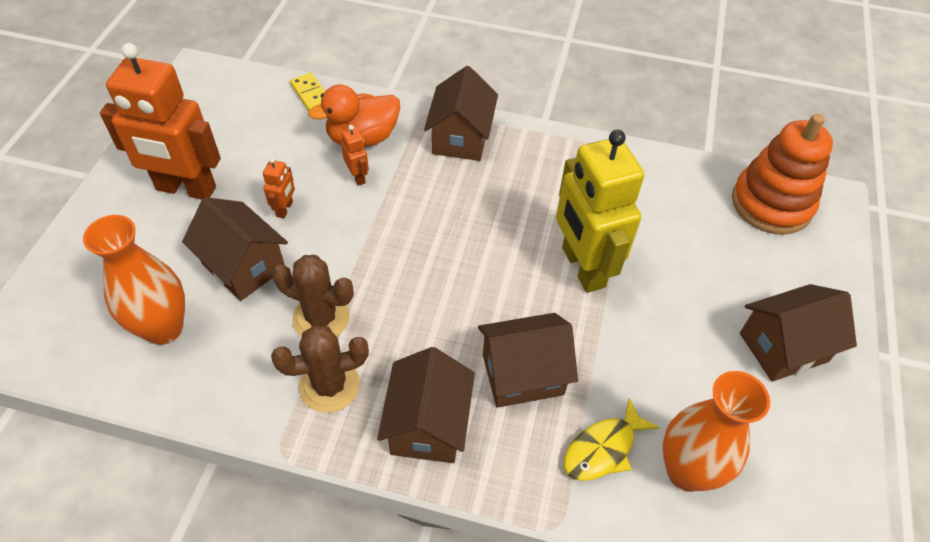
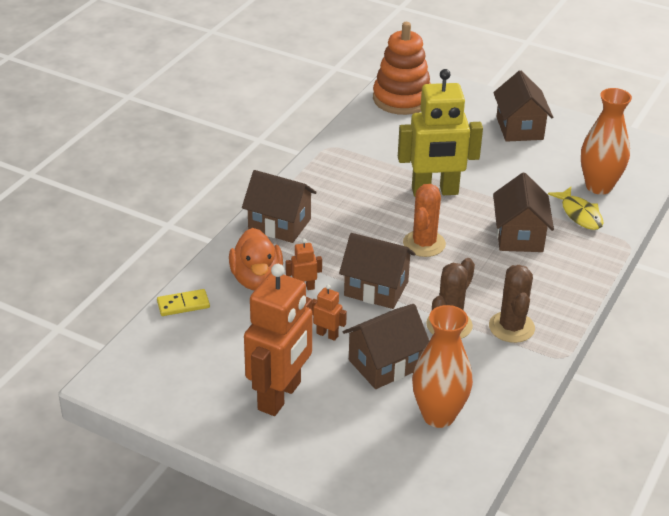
camera: 75 degrees left, 15 degrees down
brown house [377,347,475,463] -> brown house moved to [339,233,416,309]
none -> orange cactus [403,184,446,257]

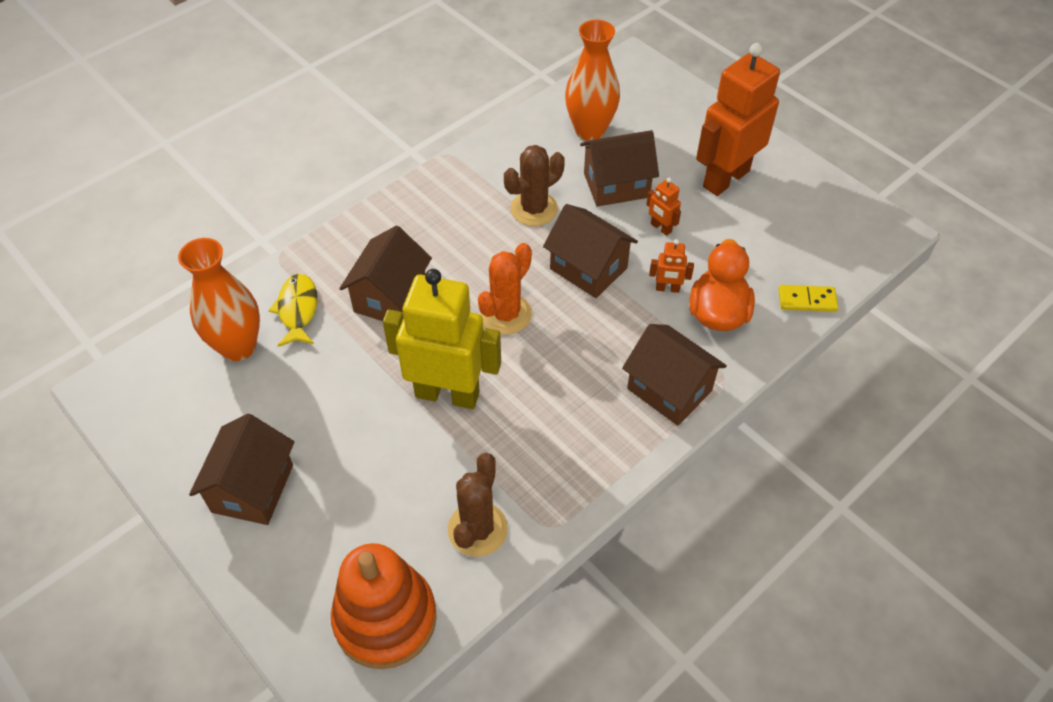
camera: 160 degrees left, 15 degrees up
brown cactus [489,265,535,343] -> brown cactus moved to [448,453,508,557]

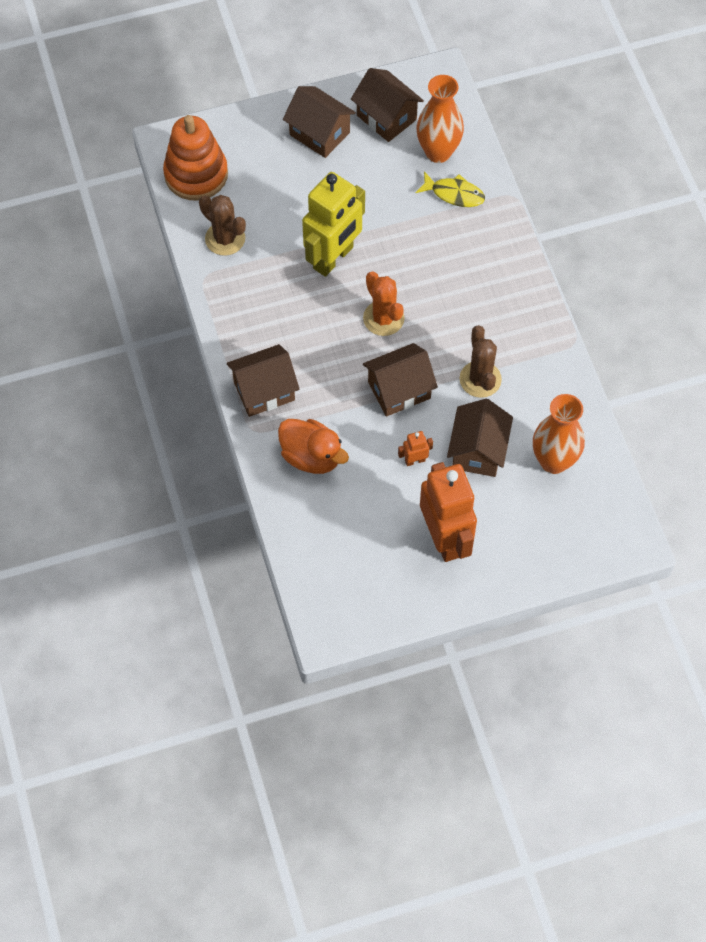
camera: 115 degrees right, 10 degrees up
brown house [339,226,432,321] -> brown house moved to [351,68,424,142]
orange robot [649,239,694,293] -> none
yellow domino [778,285,838,312] -> none

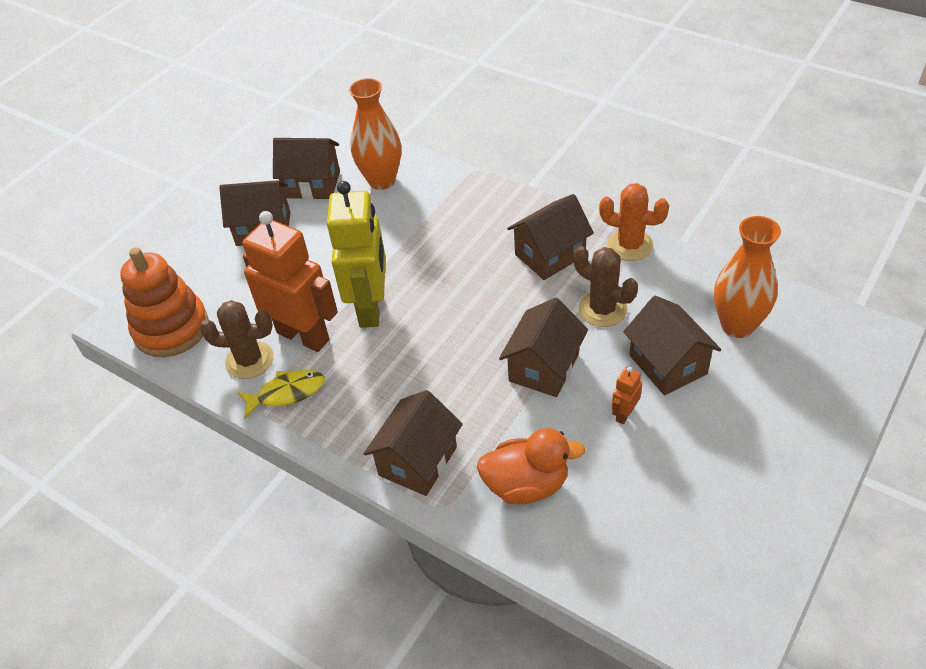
camera: 35 degrees left, 15 degrees down
orange cactus [363,272,405,336] -> orange cactus moved to [599,183,669,261]
yellow fish [416,171,485,207] -> yellow fish moved to [237,370,324,419]
orange robot [420,462,477,562] -> orange robot moved to [242,211,338,352]
none -> brown house [507,194,594,280]

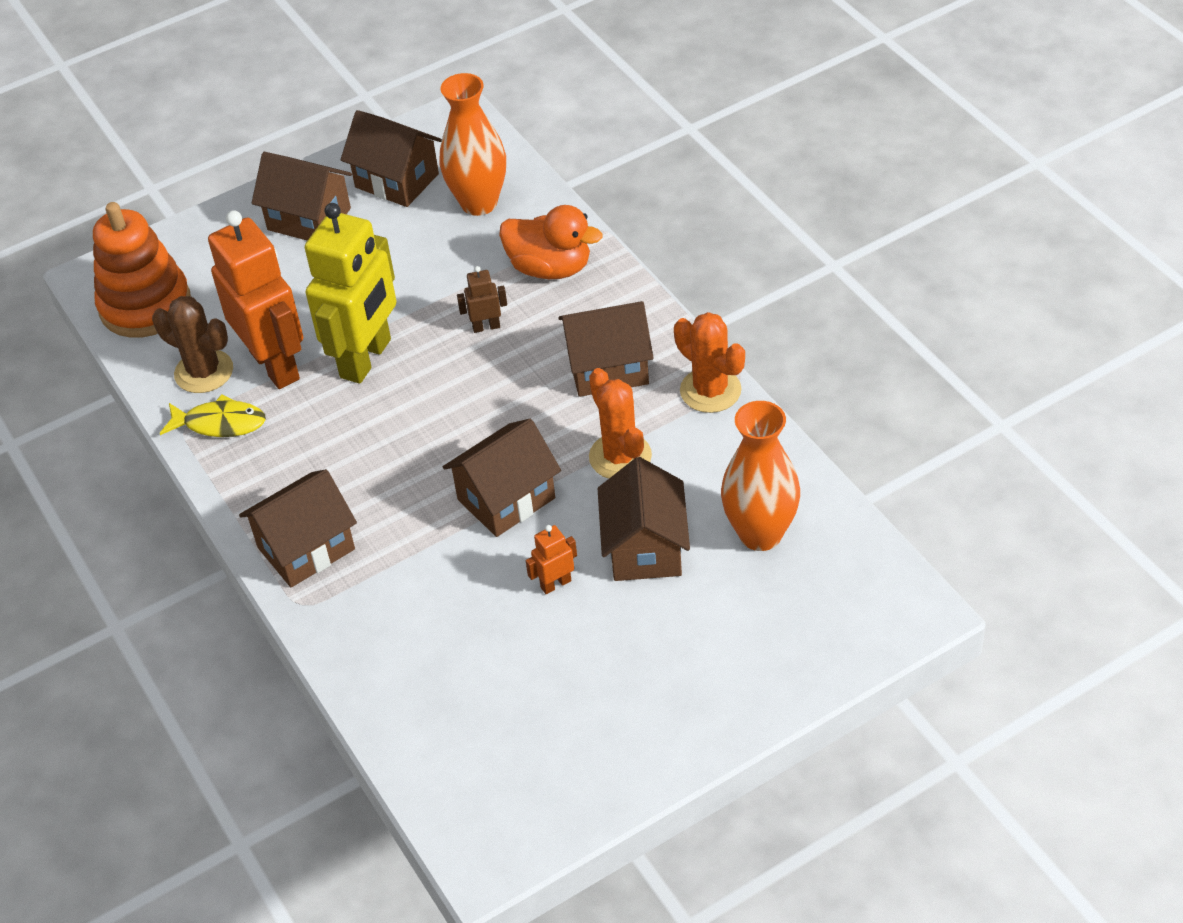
camera: 25 degrees right, 0 degrees up
orange duck [477,428,586,505] -> orange duck moved to [499,205,603,279]
brown cactus [573,246,638,327] -> orange cactus [589,368,652,479]
none -> brown robot [457,266,507,333]

